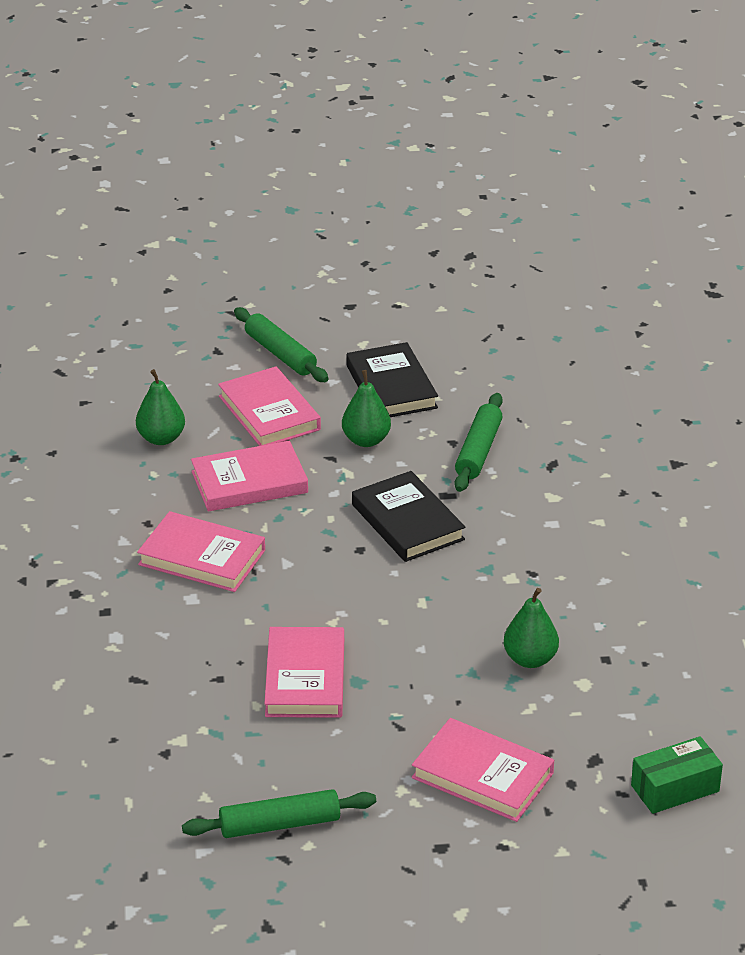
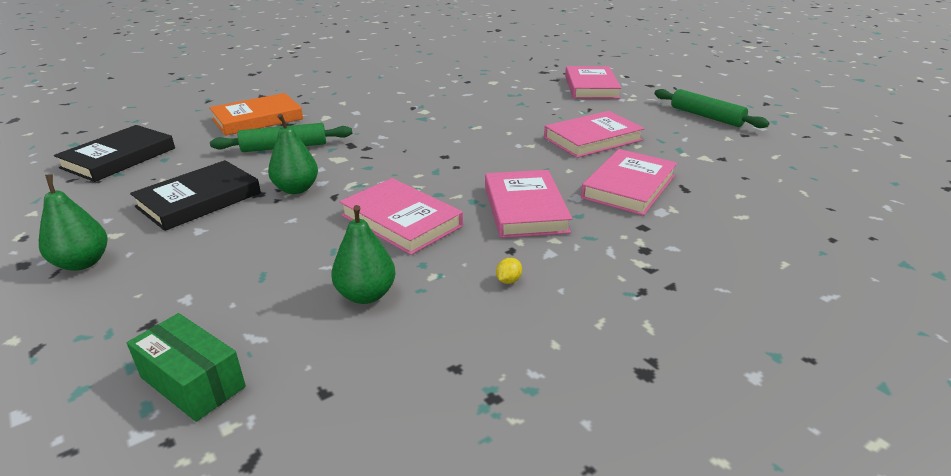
camera: 120 degrees left, 5 degrees down
pink book [218,366,321,446] -> pink book moved to [581,149,677,216]
green rolling pin [234,307,329,382] -> none
black book [352,471,465,562] -> black book moved to [54,125,175,182]
green pear [504,588,559,668] -> green pear moved to [39,174,108,271]
green box [631,736,723,814] -> green box moved to [127,313,246,422]
none -> orange book [209,93,303,136]
none -> yellow lemon [496,258,522,284]

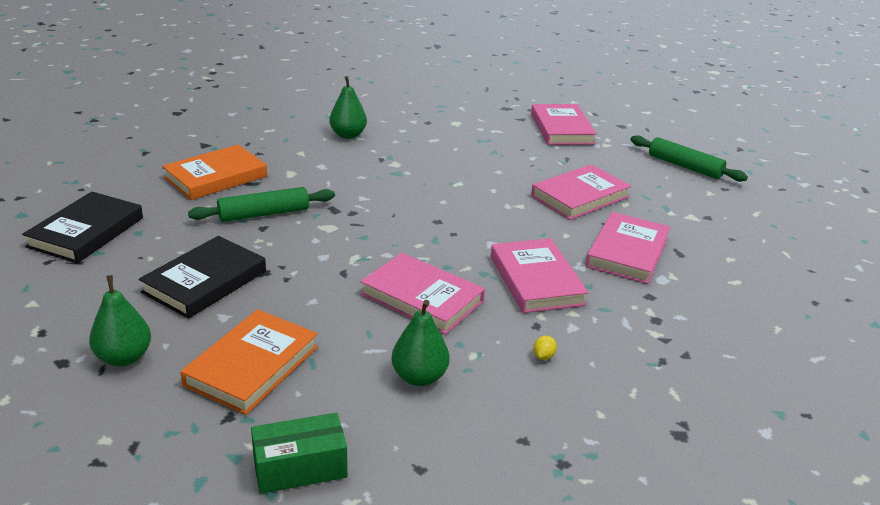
camera: 10 degrees left, 0 degrees up
green box [127,313,246,422] -> green box turned 45 degrees counterclockwise [251,413,347,494]
green pear [268,114,318,194] -> green pear moved to [329,76,367,139]
none -> orange book [180,309,318,415]

